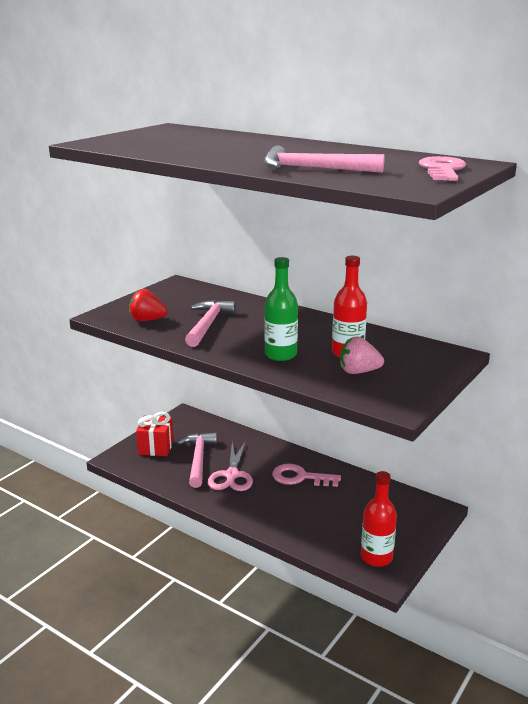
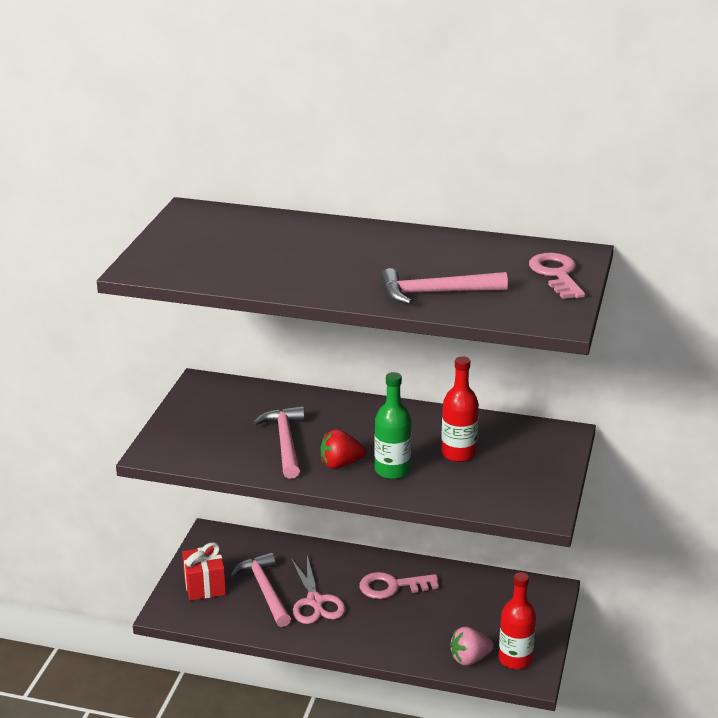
camera: 20 degrees left, 5 degrees up
red strawberry [129,289,168,321] -> red strawberry moved to [321,429,366,469]
pink strawberry [340,337,384,374] -> pink strawberry moved to [450,627,494,666]

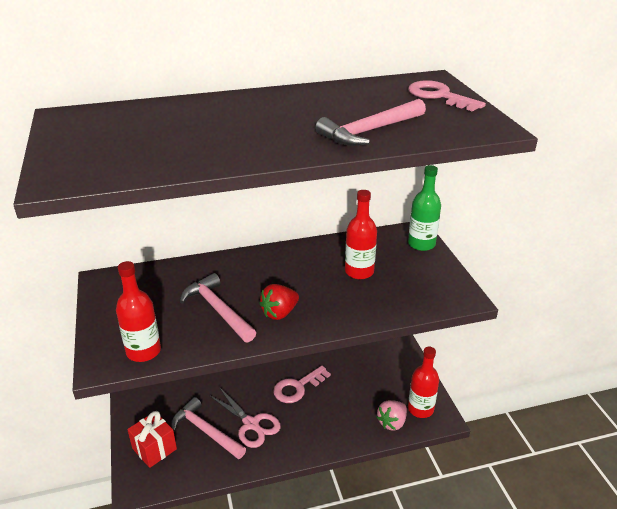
camera: 30 degrees left, 5 degrees up
green bottle [374,372,411,479] -> green bottle moved to [408,165,441,251]
none -> red bottle [116,261,161,362]

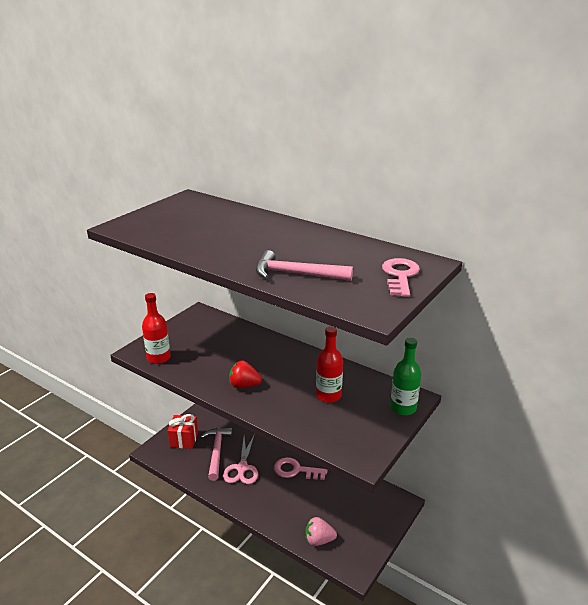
camera: 50 degrees right, 5 degrees down
pink hammer [180,273,256,342] -> none
red bottle [408,347,439,418] -> none

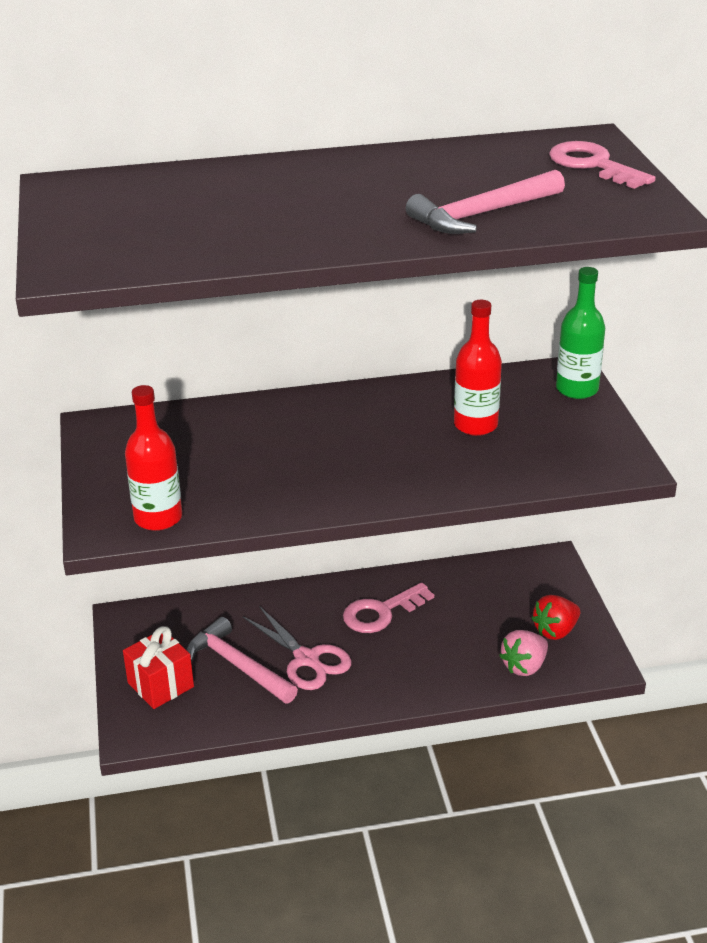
camera: 45 degrees left, 5 degrees up
red strawberry [229,361,262,388] -> red strawberry moved to [531,595,580,640]

